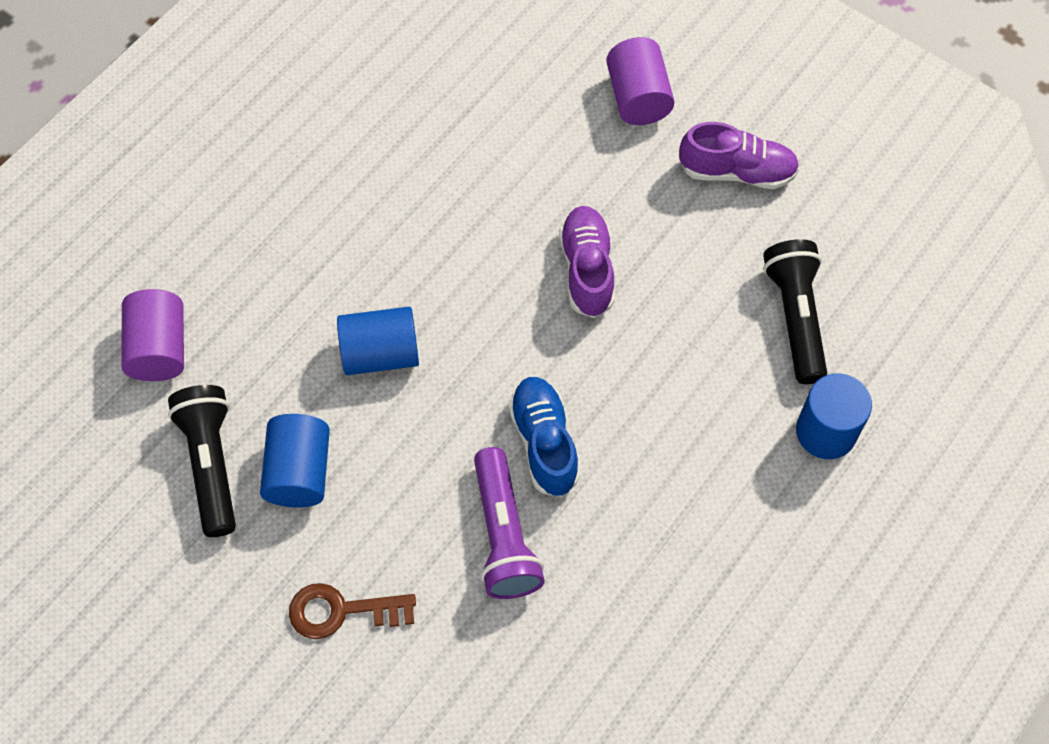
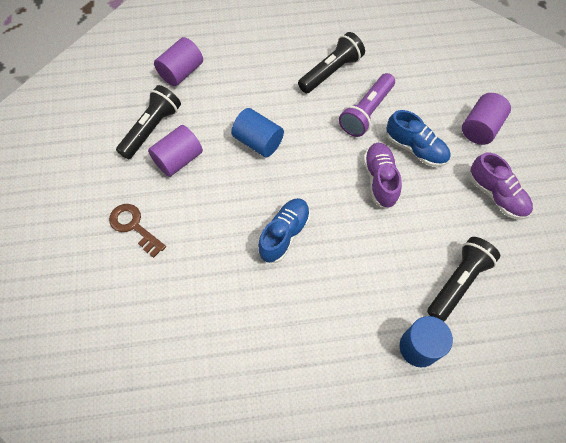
camera: 45 degrees right, 0 degrees up
blue cylinder [260,414,330,507] -> purple cylinder [148,125,203,177]
purple flashlight [474,447,545,599] -> purple flashlight moved to [339,73,395,137]
purple shoe [559,206,615,318] -> purple shoe turned 45 degrees counterclockwise [363,143,402,209]
none -> black flashlight [298,32,365,93]
none -> blue shoe [387,110,451,167]

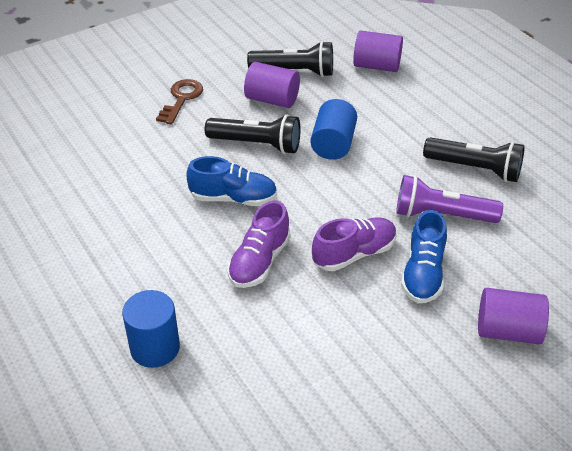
camera: 65 degrees right, 20 degrees down
black flashlight [427,237,500,322] -> black flashlight moved to [205,114,300,154]
purple shoe [469,153,533,220] -> purple shoe moved to [227,201,291,288]

